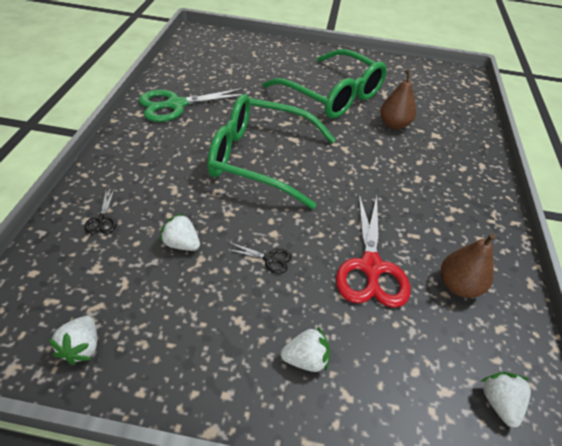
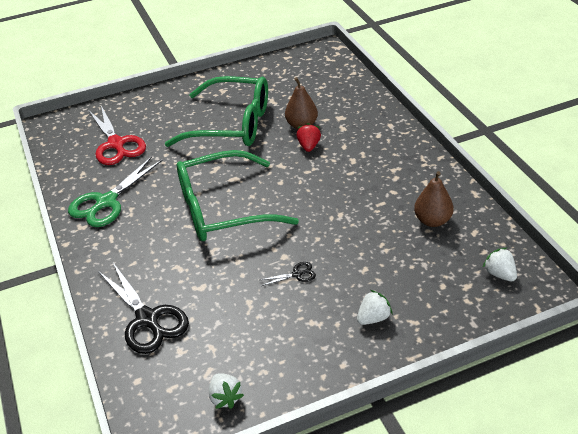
camera: 25 degrees left, 5 degrees down
black scissors [84,190,117,234] -> black scissors [98,263,189,354], size x2.29
white strawberry [160,213,200,251] -> none
red scissors [336,195,410,308] -> red scissors moved to [89,106,146,165]
none -> red strawberry [297,123,321,152]

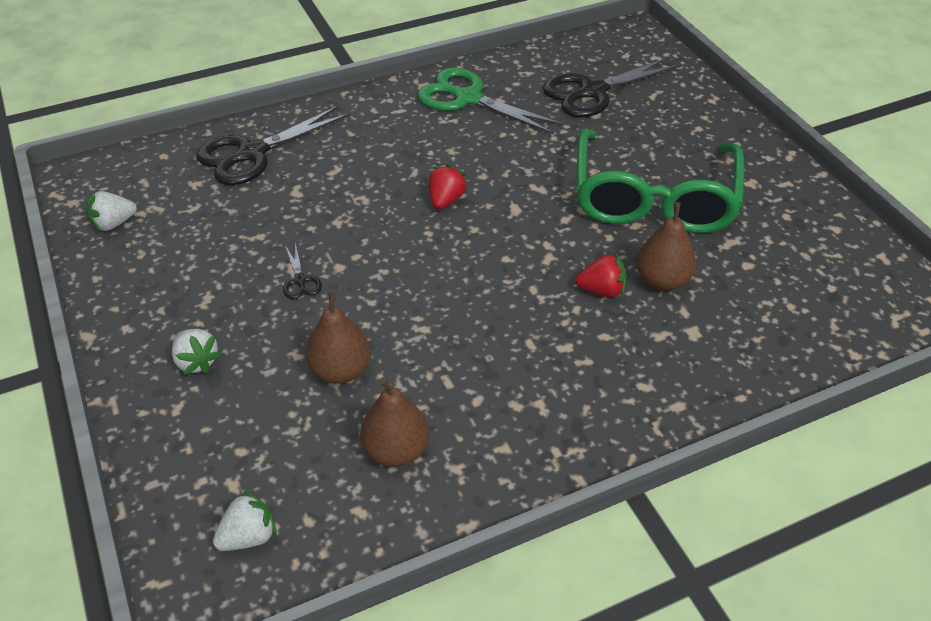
camera: 85 degrees right, 5 degrees up
red scissors [89,106,146,165] -> black scissors [543,57,681,117]
green glasses [177,150,299,241] -> red strawberry [429,164,468,209]
none -> brown pear [306,292,371,384]

